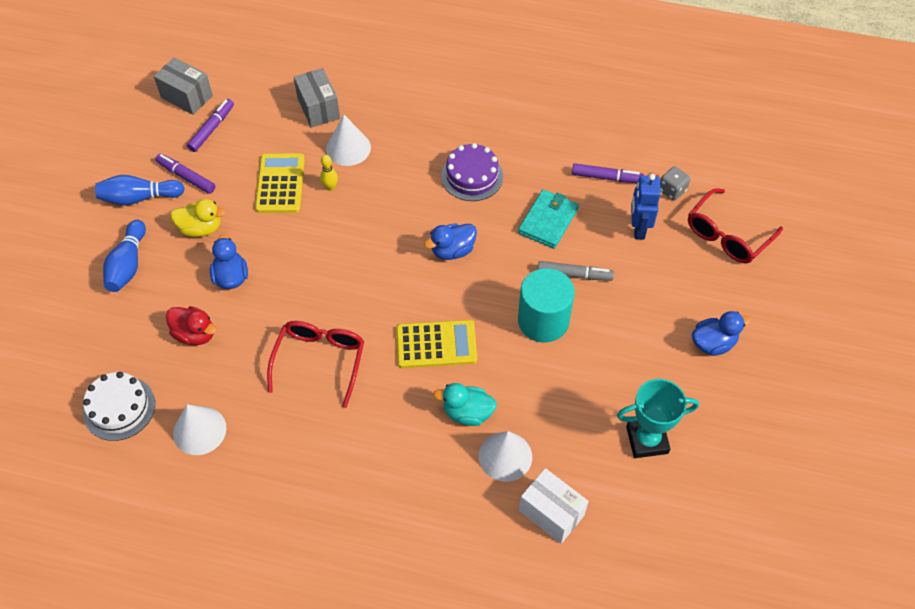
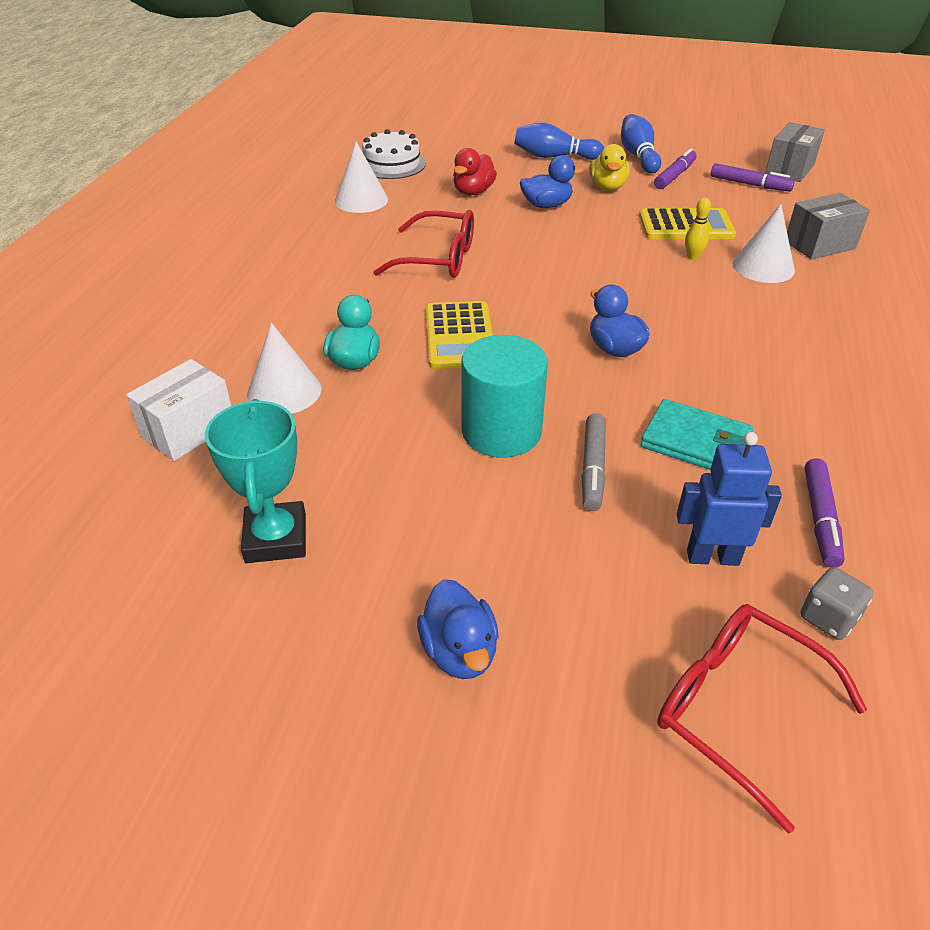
camera: 90 degrees right, 15 degrees down
purple cake [441,143,503,201] -> none

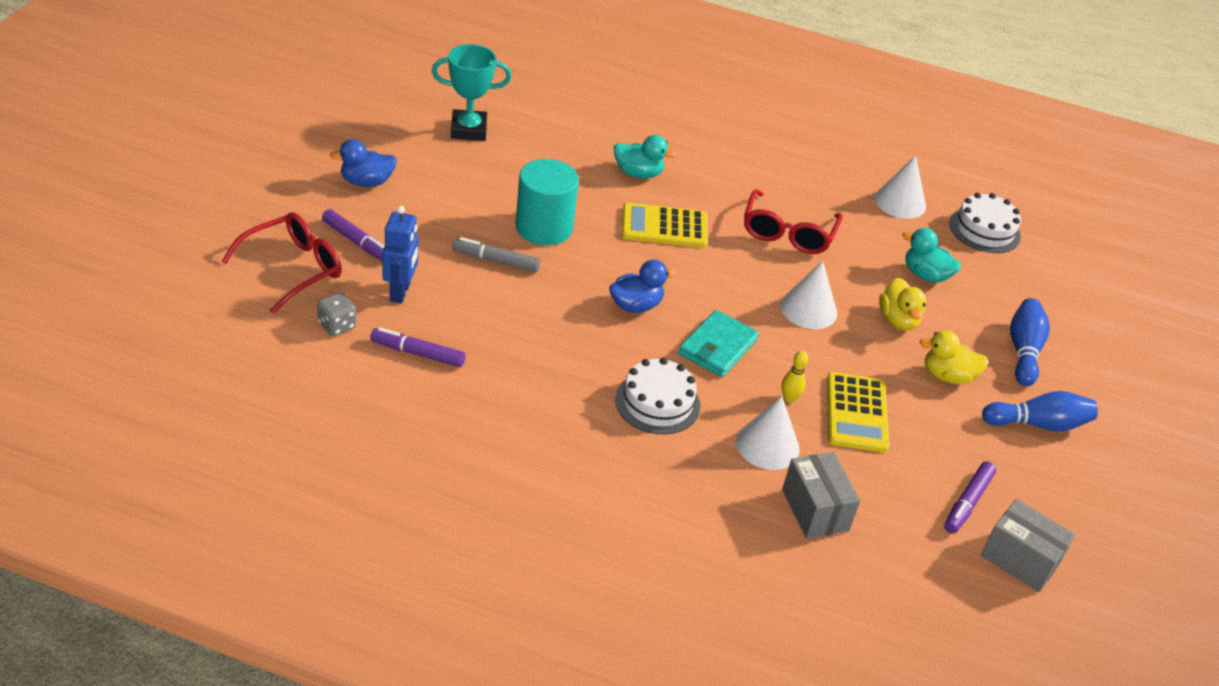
camera: 90 degrees right, 0 degrees up
white box [126,359,231,461] -> none
white cone [247,323,322,414] -> white cone moved to [780,261,837,329]
red duck [453,148,497,195] -> turquoise duck [902,228,961,283]
blue duck [520,155,584,208] -> yellow duck [879,278,926,330]
turquoise wallet [640,399,753,470] -> turquoise wallet moved to [678,310,759,377]
purple marker [654,148,697,189] -> purple marker moved to [322,209,385,261]
none -> white cake [615,358,700,435]

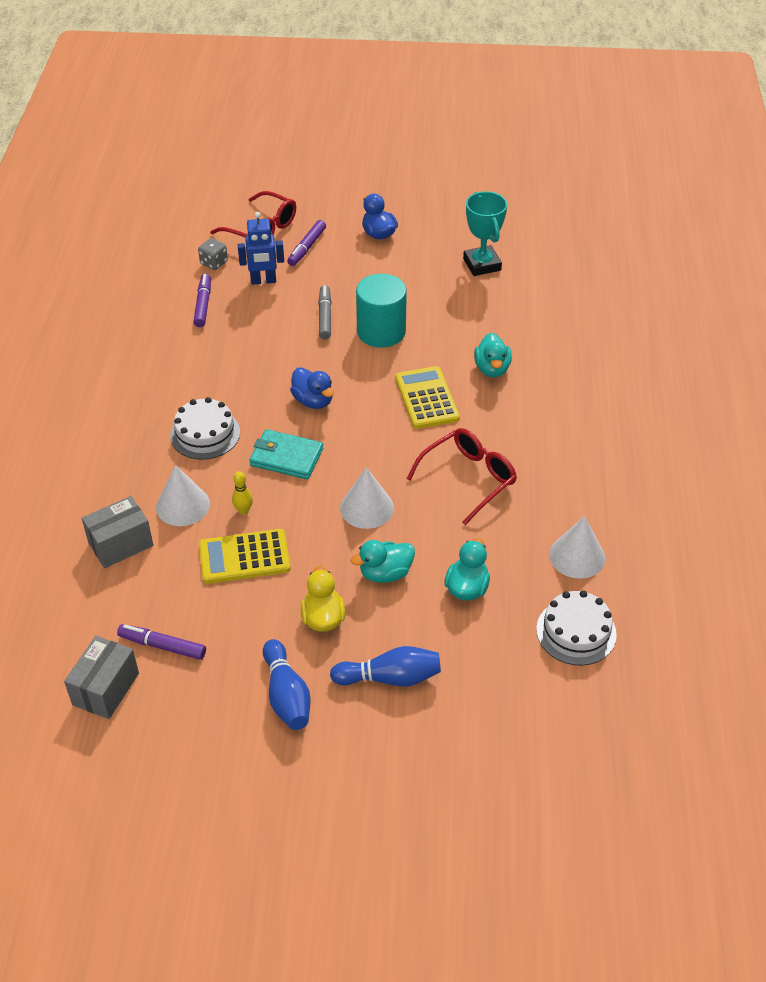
camera: 80 degrees right, 5 degrees up
red glasses [744,189,843,254] -> red glasses turned 135 degrees clockwise [407,428,517,525]
yellow duck [879,278,926,330] -> turquoise duck [351,540,415,583]

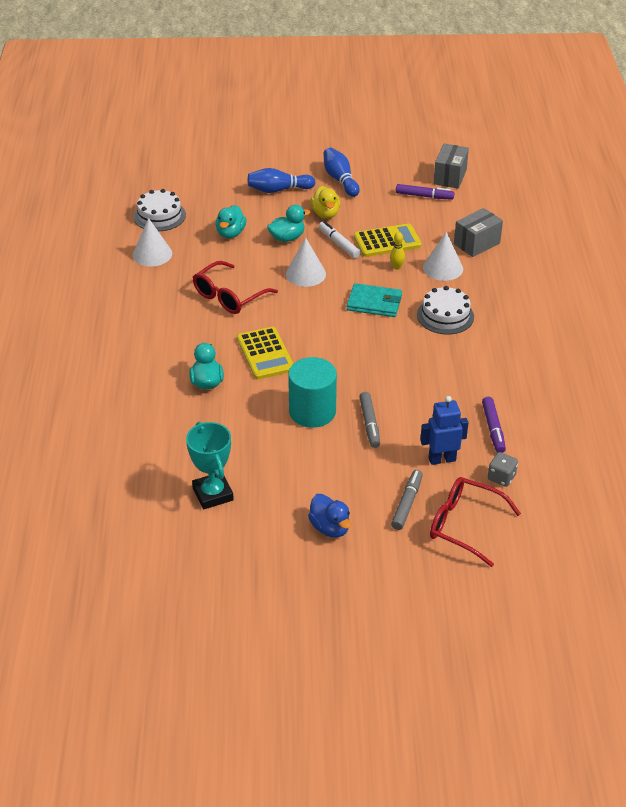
camera: 175 degrees right, 5 degrees down
purple marker [287,220,326,266] -> grey marker [391,470,423,530]
blue duck [290,367,334,409] -> none
none -> white marker [319,221,361,258]

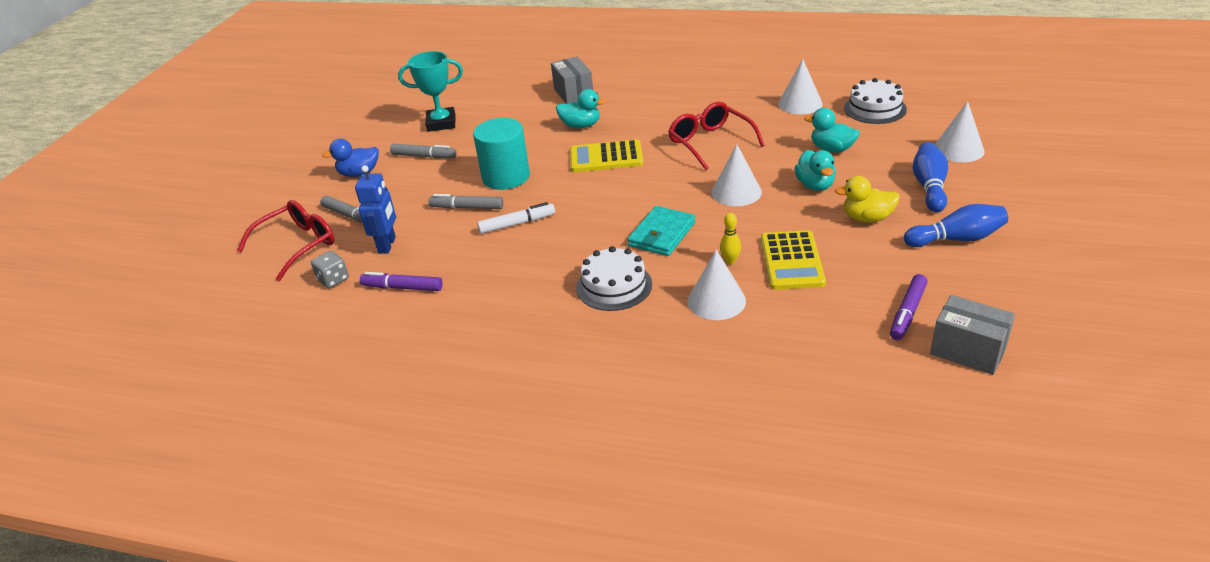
camera: 110 degrees right, 5 degrees down
white marker [319,221,361,258] -> white marker moved to [477,202,555,234]
grey box [454,208,503,257] -> grey box moved to [551,56,593,104]
none -> grey marker [390,144,457,158]
none -> white cone [935,101,985,162]

